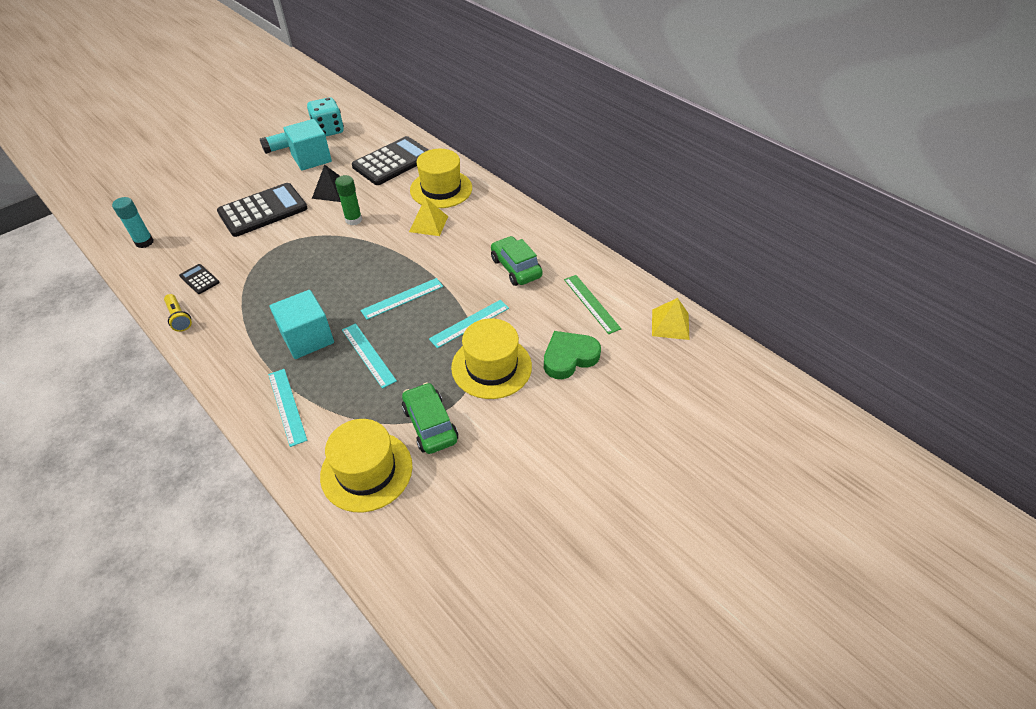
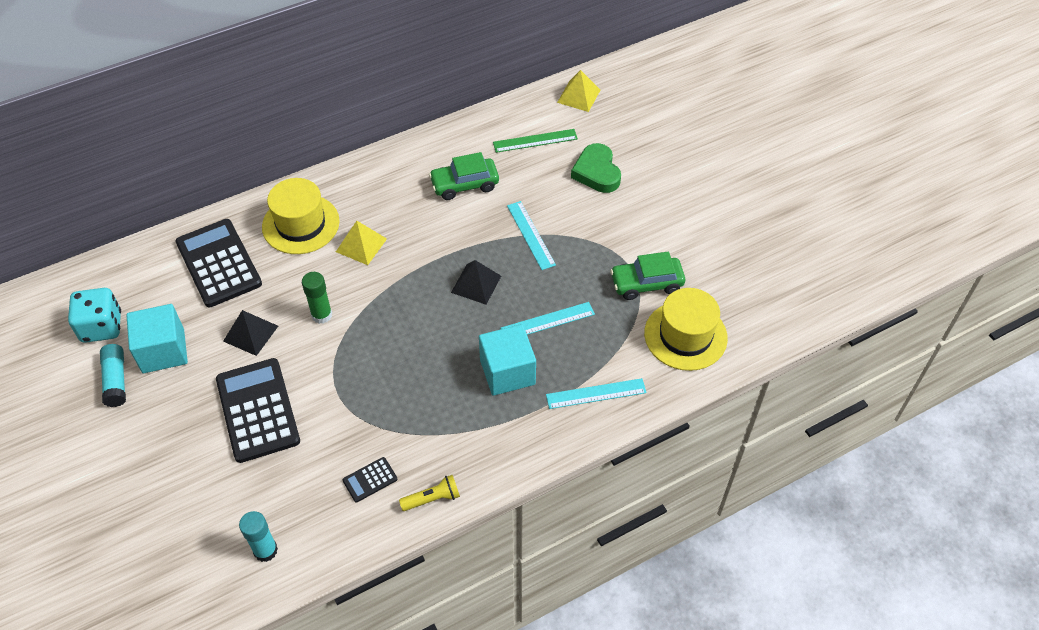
camera: 75 degrees left, 5 degrees up
turquoise ruler [360,278,443,320] -> black pyramid [451,260,501,305]
yellow hat [451,318,532,399] -> none

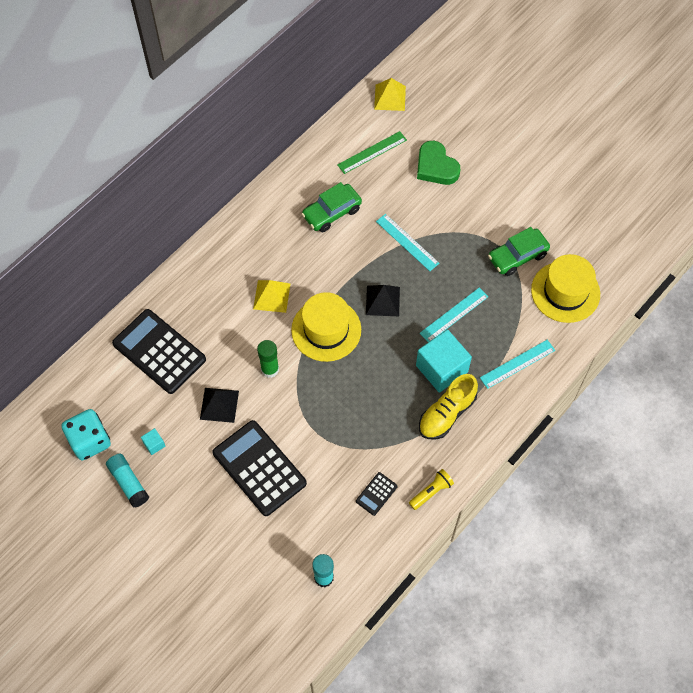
camera: 20 degrees left, 10 degrees up
turquoise cube [126,304,188,373] -> turquoise cube [141,428,165,455], size x0.42
yellow hat [262,178,340,254] -> yellow hat moved to [291,292,361,362]
none -> yellow shoe [419,374,478,440]

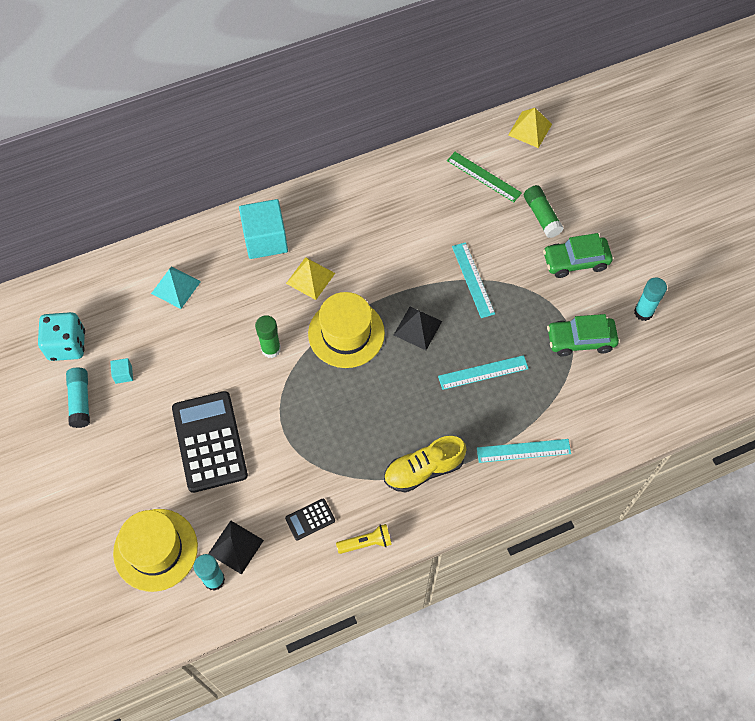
camera: 25 degrees right, 0 degrees up
black calculator [112,309,206,394] -> turquoise pyramid [151,266,201,309]
black pyramid [200,388,239,423] -> black pyramid moved to [208,521,264,575]
green car [302,182,362,232] -> green car moved to [543,233,613,278]
green ruler [337,131,407,174] -> green ruler turned 45 degrees clockwise [447,152,522,202]
turquoise cube [416,330,472,393] -> turquoise cube moved to [239,199,288,259]
green heart [417,141,460,185] -> green glue stick [524,185,564,238]
yellow hat [531,254,600,323] -> yellow hat moved to [113,509,198,592]
none -> turquoise glue stick [634,278,667,321]

